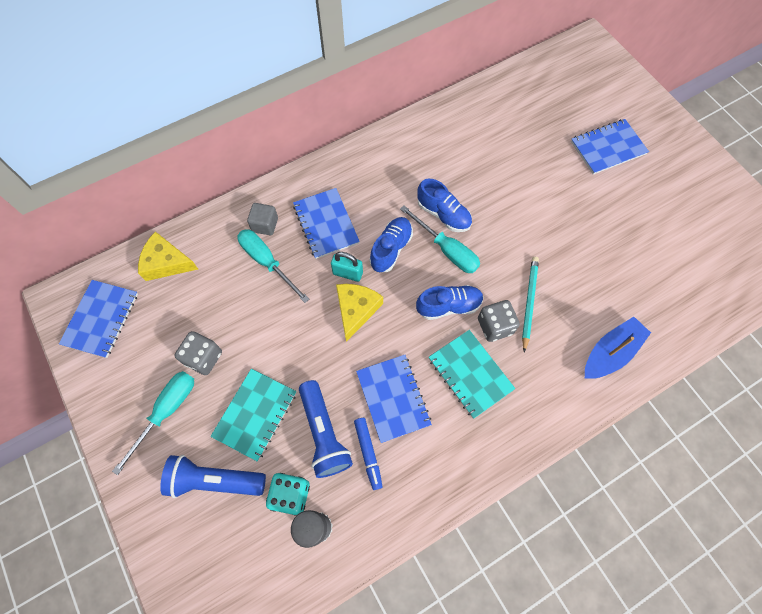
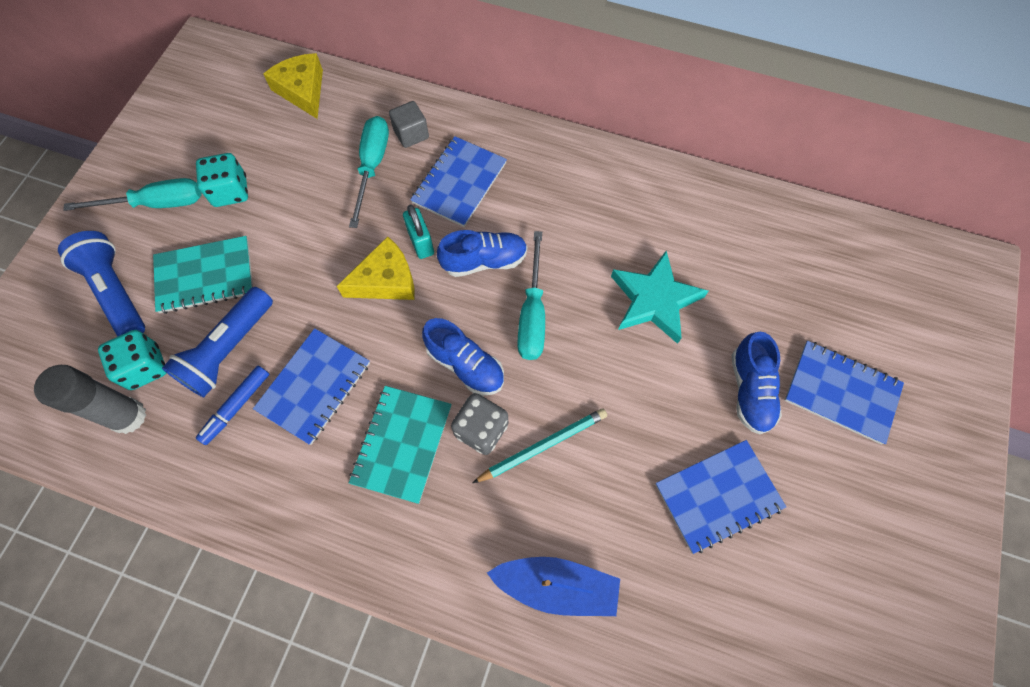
camera: 50 degrees right, 0 degrees up
blue notebook [59,280,138,358] -> blue notebook moved to [655,440,786,554]
grey dice [175,331,222,375] -> turquoise dice [196,153,248,207]
blue shoe [417,179,472,232] -> blue shoe moved to [732,332,782,435]
none -> turquoise star [611,251,708,344]

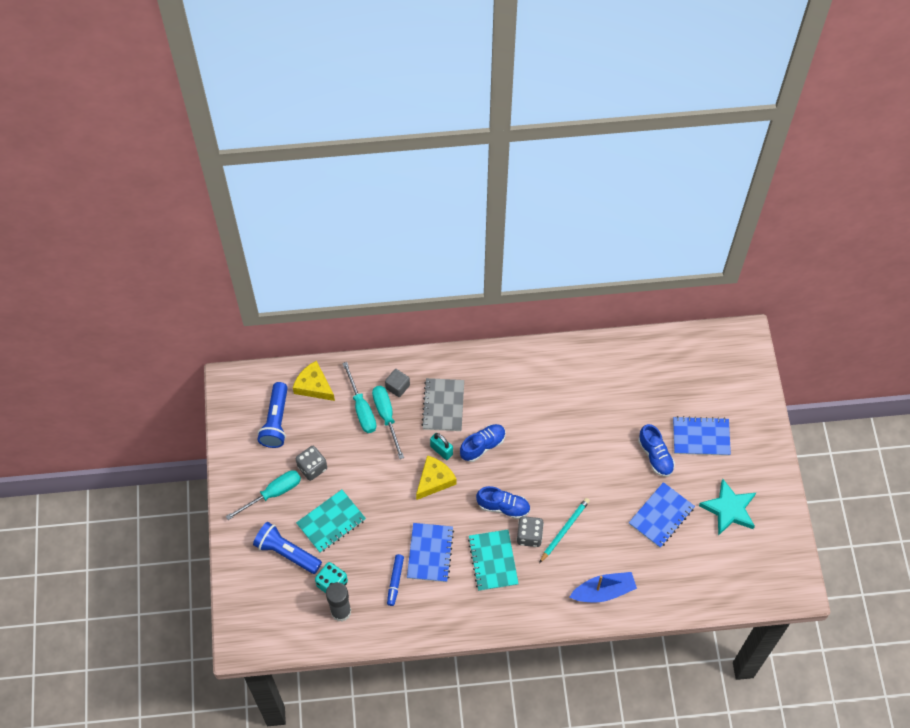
camera: 25 degrees left, 5 degrees down
blue flashlight [162,287,273,398] -> blue flashlight moved to [258,382,288,448]
turquoise dice [196,153,248,207] -> grey dice [296,446,327,481]
blue notebook [410,136,507,227] -> grey notebook [422,378,464,431]
turquoise screwdriver [518,231,545,360] -> turquoise screwdriver moved to [342,362,376,433]
turquoise star [611,251,708,344] -> turquoise star moved to [699,479,756,536]

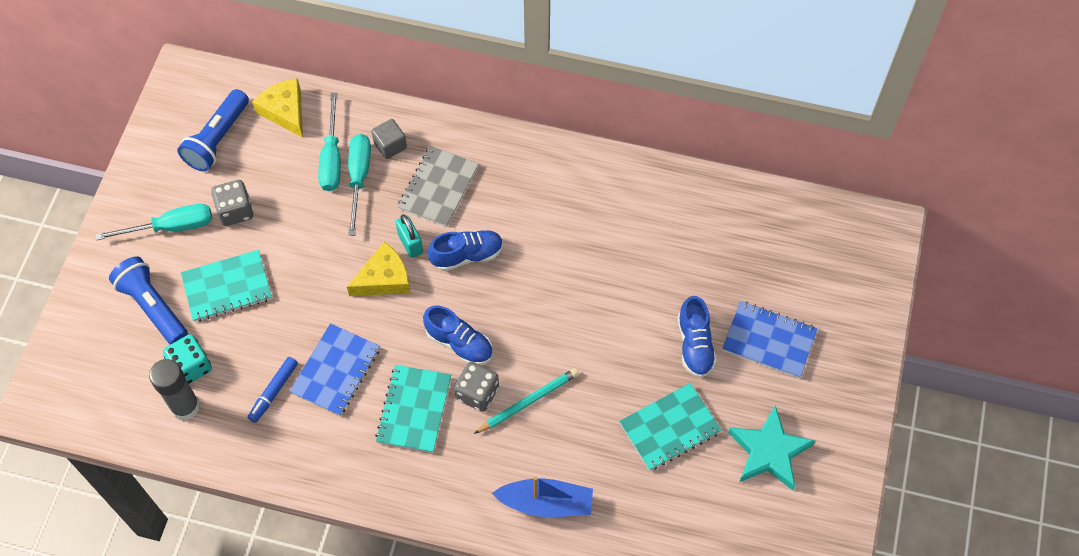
camera: 20 degrees right, 0 degrees up
blue notebook [629,482,695,548] -> turquoise notebook [619,383,722,471]

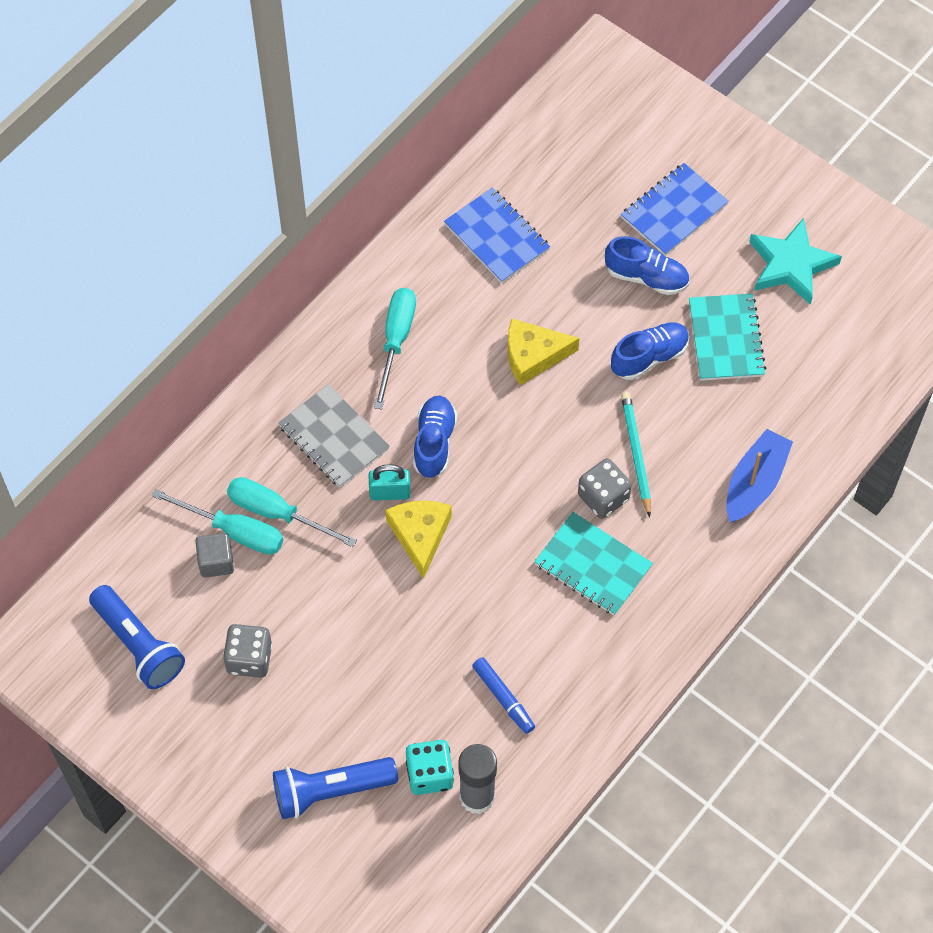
camera: 65 degrees left, 0 degrees up
turquoise screwdriver [95,204,212,240] -> turquoise screwdriver moved to [374,288,416,409]
turquoise notebook [181,250,272,322] -> none
yellow cheese [252,78,303,138] -> yellow cheese moved to [508,318,579,385]
blue notebook [289,323,380,416] -> blue notebook moved to [444,187,550,283]
grey cube [371,119,407,159] -> grey cube moved to [196,533,234,578]
blue shoe [423,305,493,365] -> blue shoe moved to [611,323,689,380]

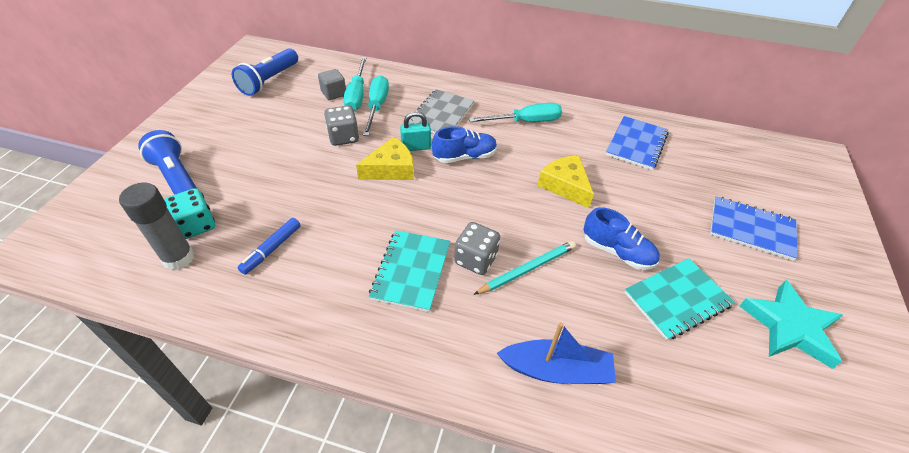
camera: 65 degrees right, 15 degrees down
grey dice [223,624,272,678] -> grey dice moved to [324,106,359,146]
turquoise padlock [369,464,411,501] -> turquoise padlock turned 75 degrees counterclockwise [400,111,431,151]
blue shoe [605,236,689,295] -> none

